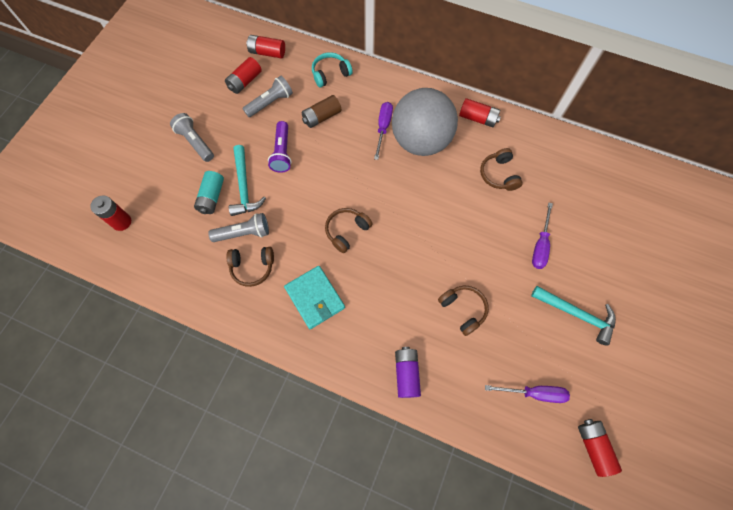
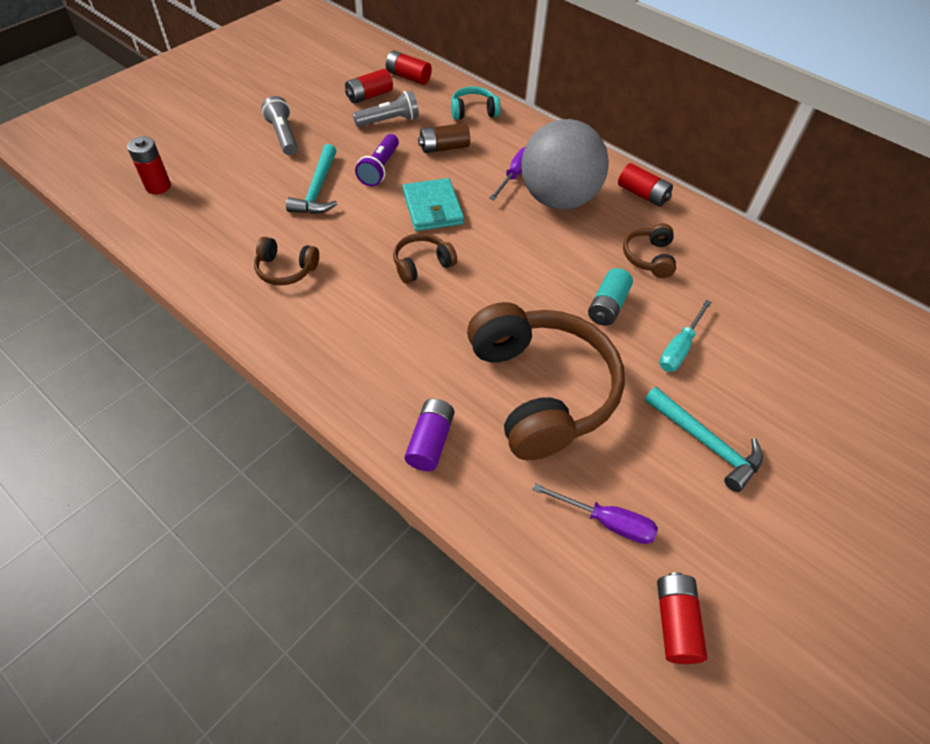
camera: 15 degrees right, 15 degrees down
turquoise battery [194,171,224,214] -> turquoise battery moved to [588,268,633,326]
grey flashlight [208,213,269,242] -> none
turquoise wallet [284,266,345,329] -> turquoise wallet moved to [403,178,464,231]
brown headphones [438,286,489,336] -> brown headphones [467,302,625,460], size x2.28
purple screwdriver [532,203,553,269] -> turquoise screwdriver [659,299,712,372]

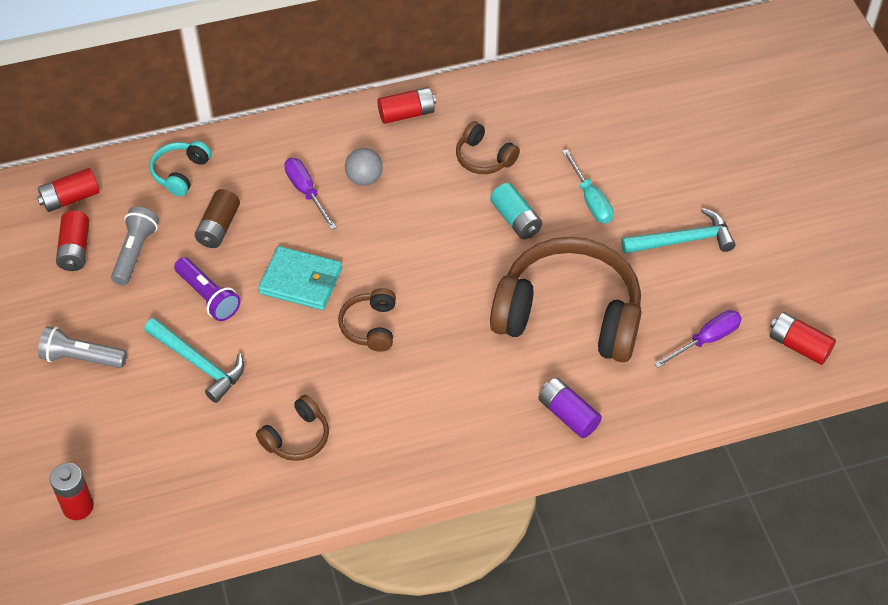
camera: 55 degrees left, 0 degrees up
grey ball [521,119,609,210] -> grey ball [345,148,383,186], size x0.41

